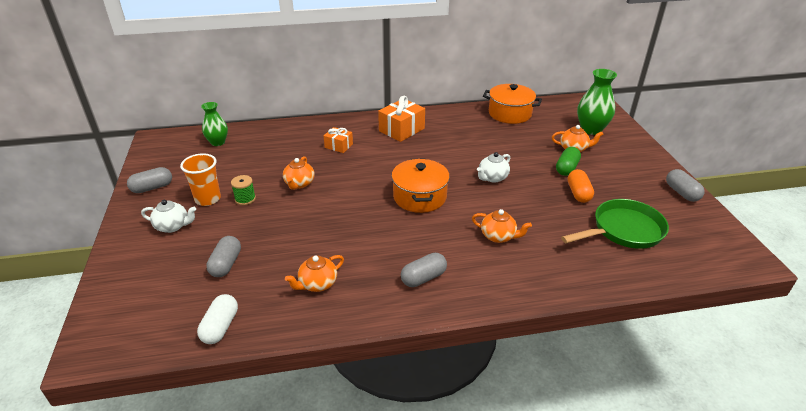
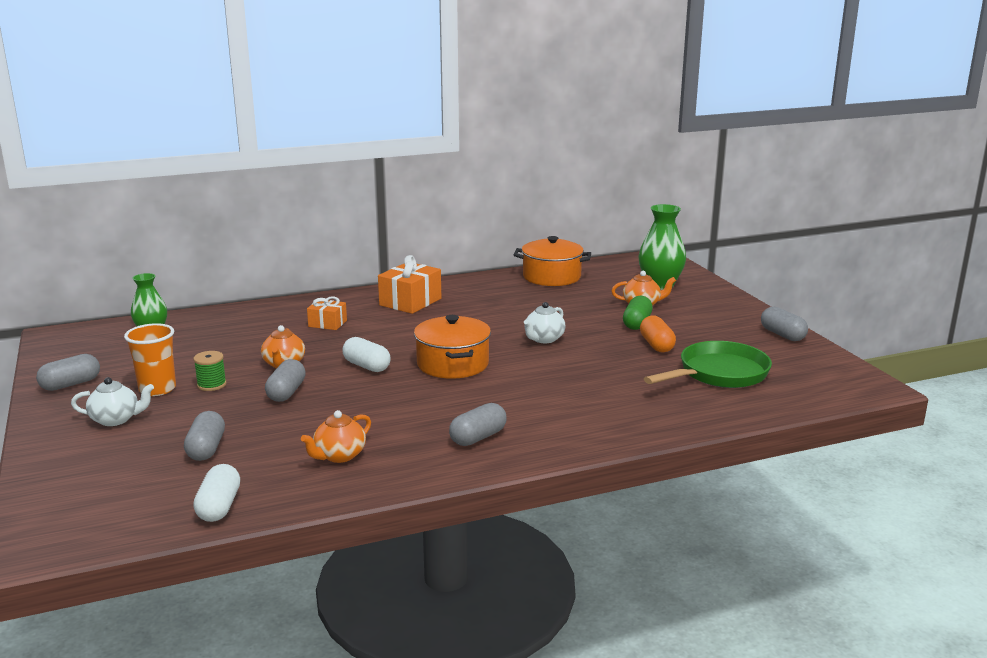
camera: 10 degrees left, 15 degrees down
orange teapot [472,209,532,243] -> none
none -> grey capsule [265,359,306,402]
none -> white capsule [342,337,391,372]

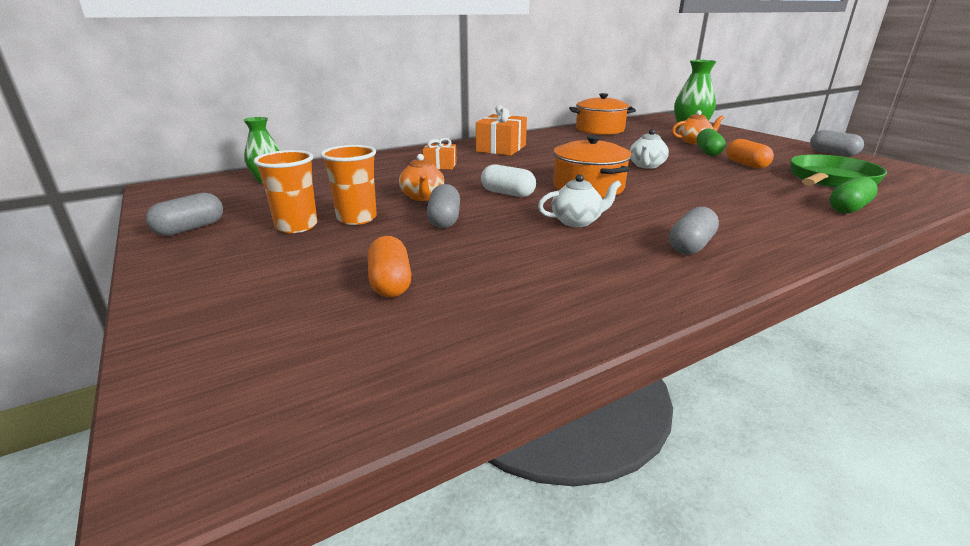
camera: 10 degrees left, 5 degrees up
white teapot [71,377,154,426] -> white teapot moved to [538,174,621,227]
grey capsule [184,411,225,461] -> orange capsule [368,236,412,297]
green spool [193,351,226,391] -> orange cup [320,145,377,225]
white capsule [193,464,240,522] -> none
orange teapot [301,410,371,463] -> none
none -> green capsule [830,176,878,213]

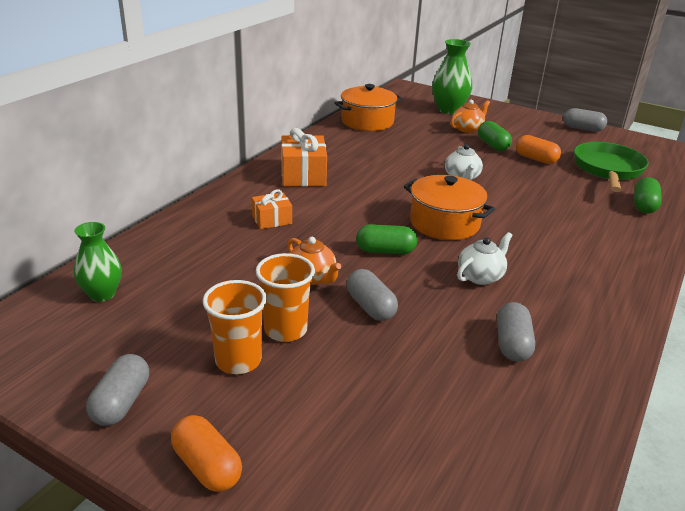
camera: 30 degrees left, 5 degrees up
orange capsule [368,236,412,297] -> orange capsule moved to [171,415,242,492]
white capsule [481,165,536,197] -> green capsule [356,224,417,254]
grey capsule [669,207,719,255] -> grey capsule moved to [497,302,535,362]

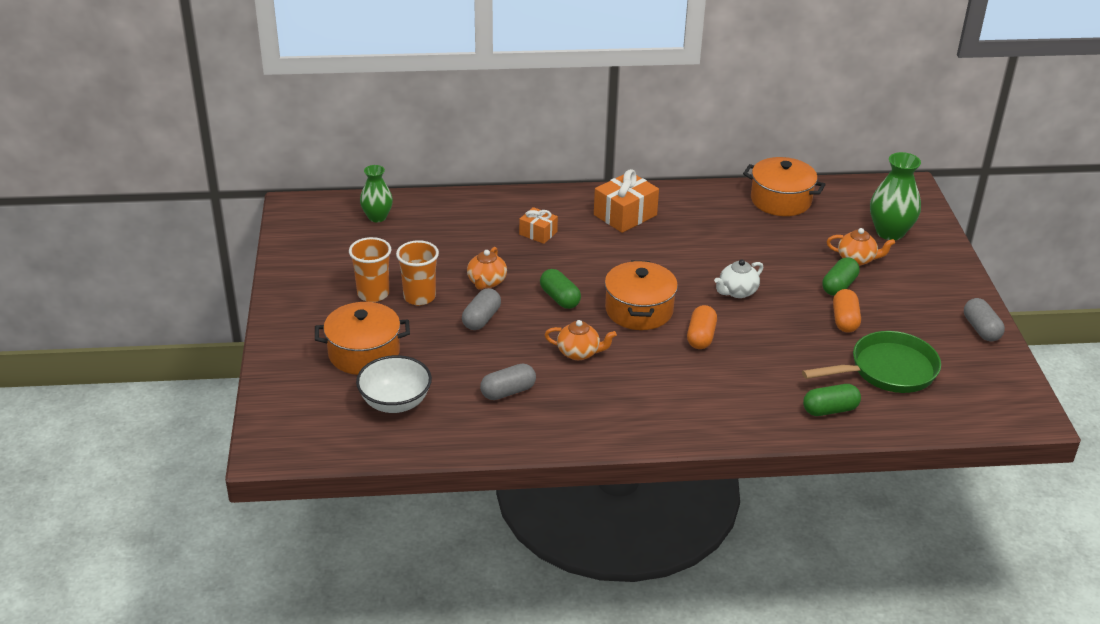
camera: 55 degrees right, 5 degrees up
grey capsule [86,354,149,426] -> none
orange capsule [171,415,242,492] -> orange capsule moved to [687,305,717,349]
white teapot [457,232,512,285] -> orange teapot [545,320,617,360]
none -> orange pot [315,302,410,375]
none -> white bowl [356,355,432,413]

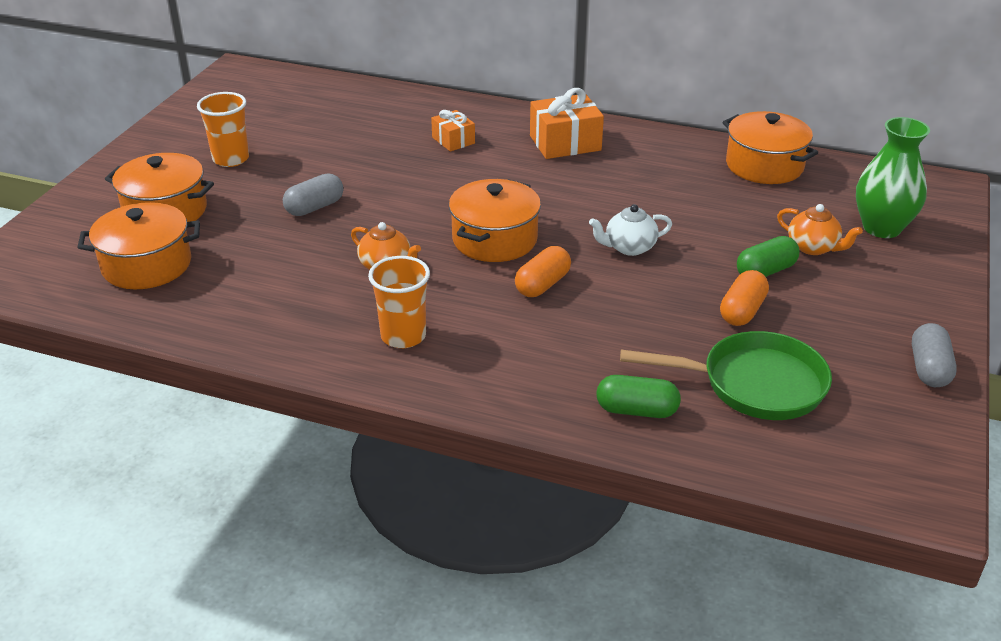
camera: 25 degrees right, 0 degrees up
white bowl [356,355,432,413] -> orange pot [77,202,200,289]
green vase [360,165,393,222] -> none
orange cup [396,240,439,305] -> orange cup moved to [368,256,430,348]
orange teapot [467,247,507,290] -> none
grey capsule [480,363,536,400] -> none
green capsule [540,269,581,309] -> none

